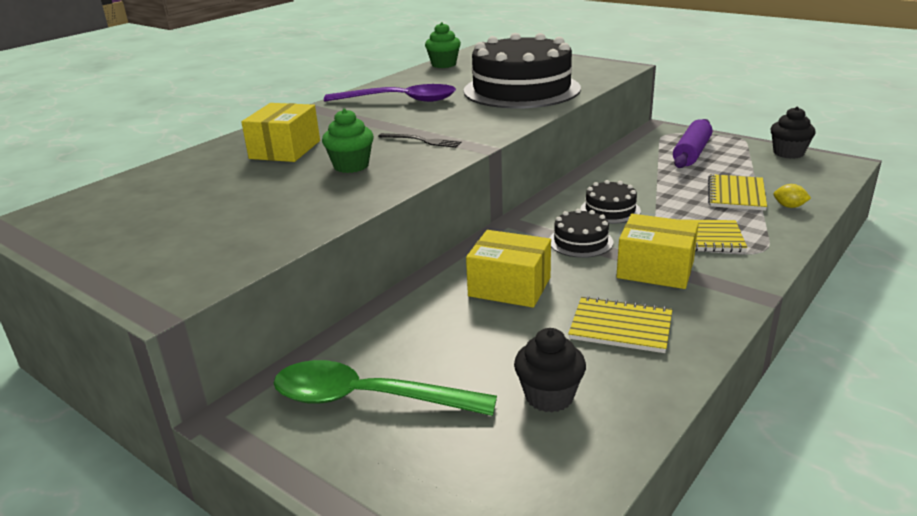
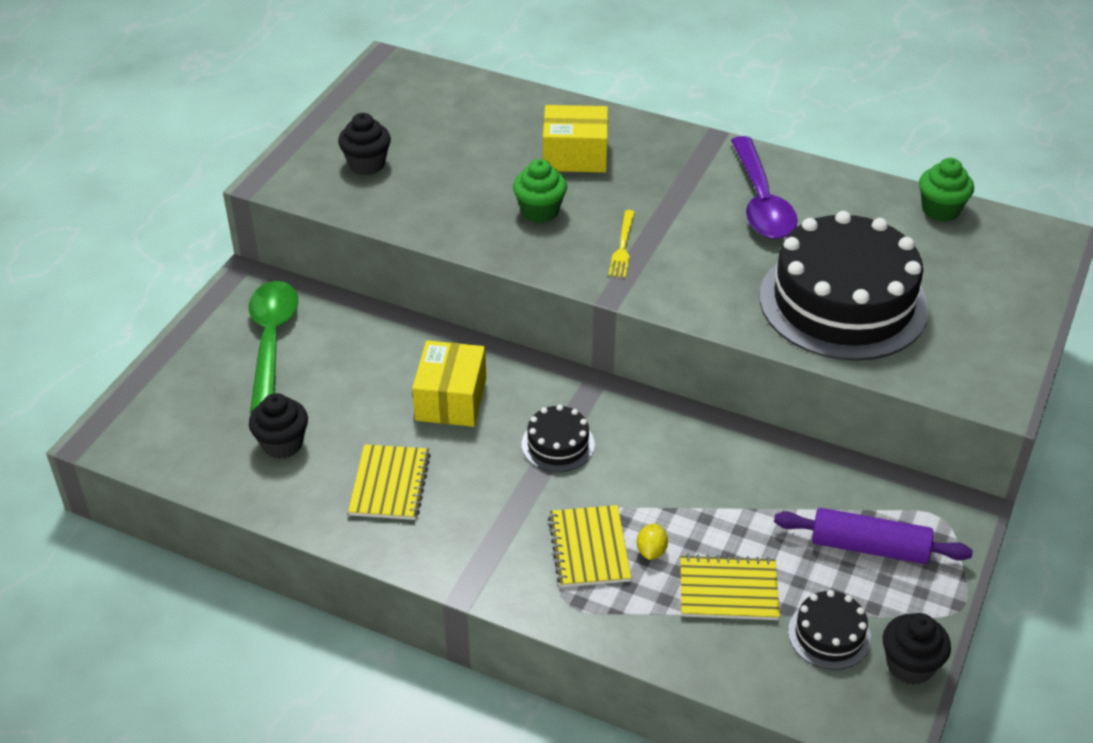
camera: 75 degrees right, 15 degrees up
black fork [378,133,462,148] -> yellow fork [608,210,635,278]
black cake [580,180,641,224] -> black cake moved to [788,590,871,670]
yellow box [616,214,699,289] -> none
yellow lemon [773,184,811,208] -> yellow lemon moved to [637,524,668,560]
none -> black cupcake [338,113,391,175]

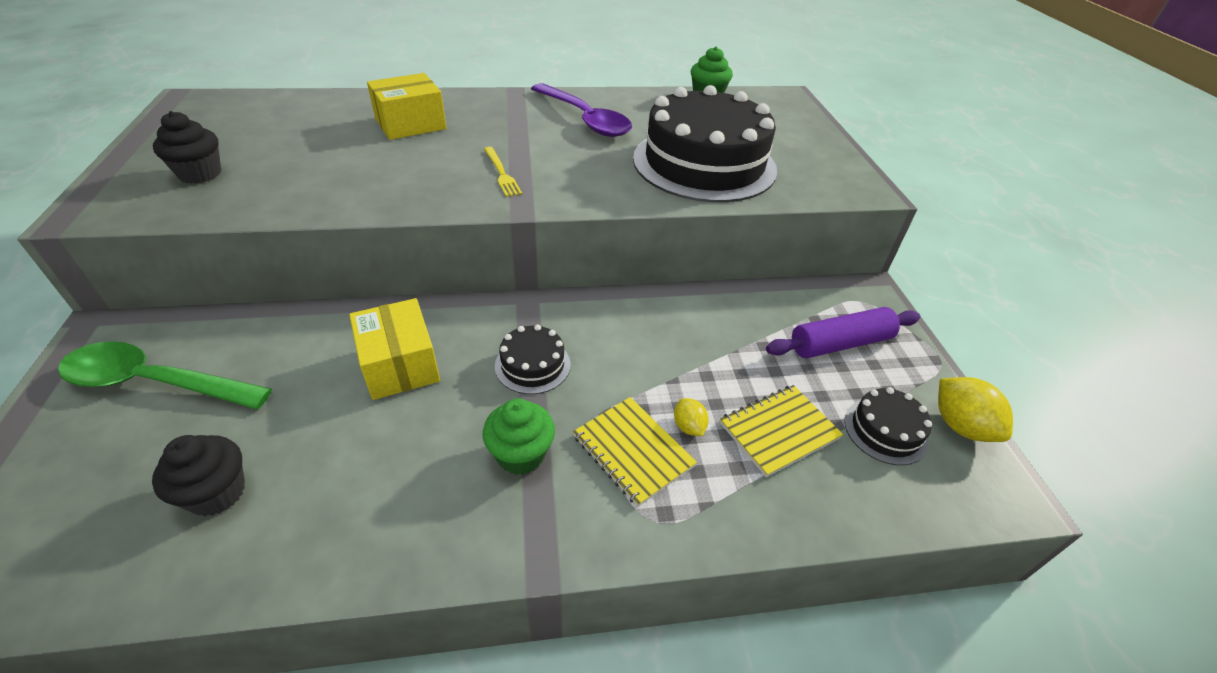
camera: 35 degrees left, 0 degrees up
green spoon [249,281,298,412] -> green spoon turned 45 degrees counterclockwise [58,341,272,409]
yellow notebook [348,444,431,520] -> none
green cupcake [513,159,567,223] -> green cupcake moved to [483,398,555,475]
black cupcake [883,613,951,685] -> yellow lemon [938,377,1013,442]

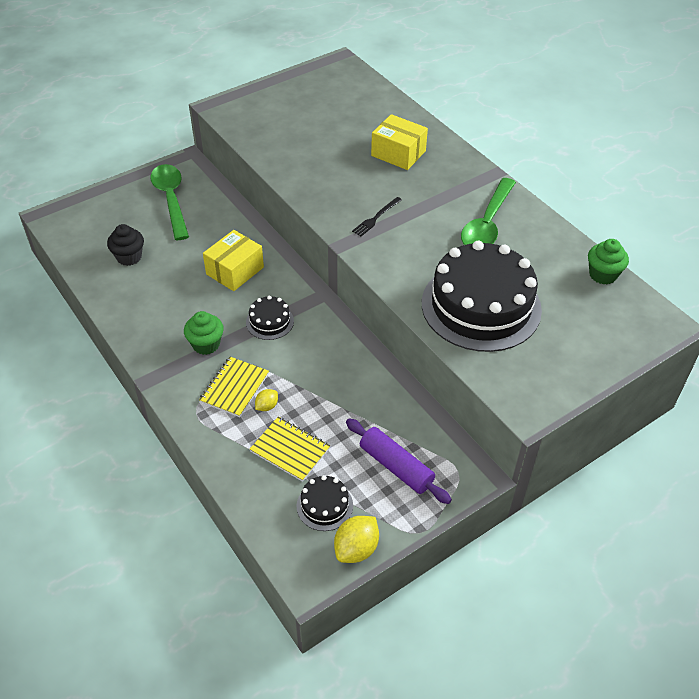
camera: 65 degrees right, 5 degrees up
black cupcake [153,111,221,184] -> none
yellow fork [484,147,522,197] -> black fork [352,197,402,236]
purple spoon [531,83,632,137] -> green spoon [461,178,516,245]

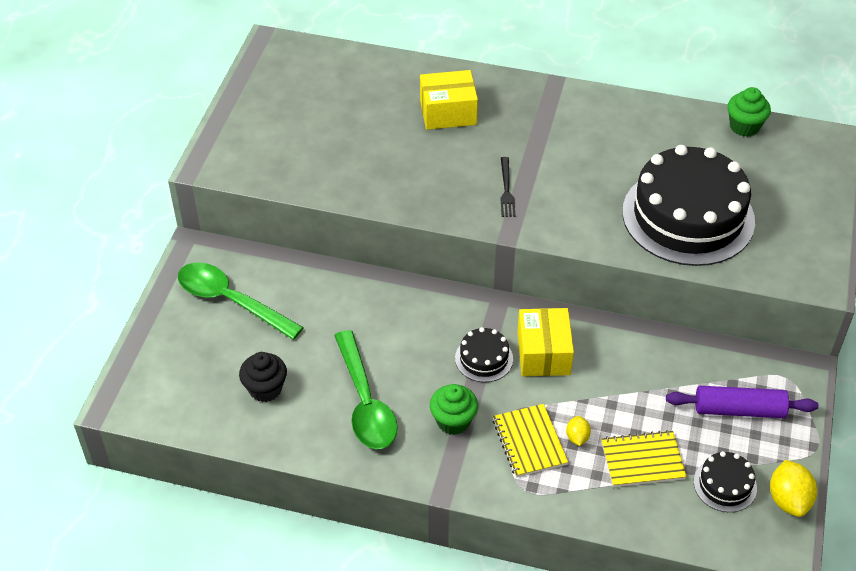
camera: 40 degrees left, 0 degrees up
yellow box [203,230,264,291] -> yellow box moved to [517,308,574,376]
green spoon [461,178,516,245] -> green spoon moved to [334,330,398,449]

